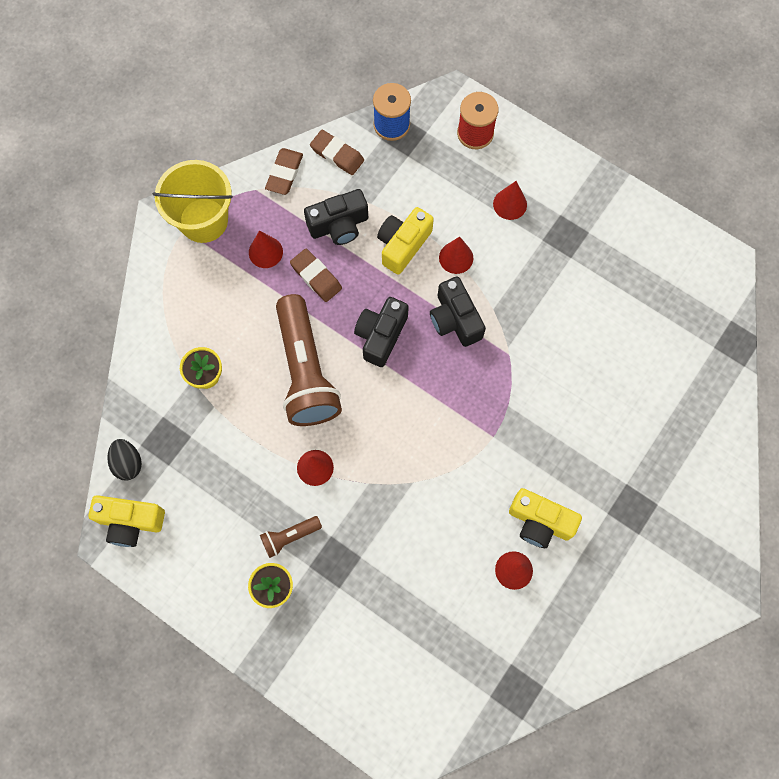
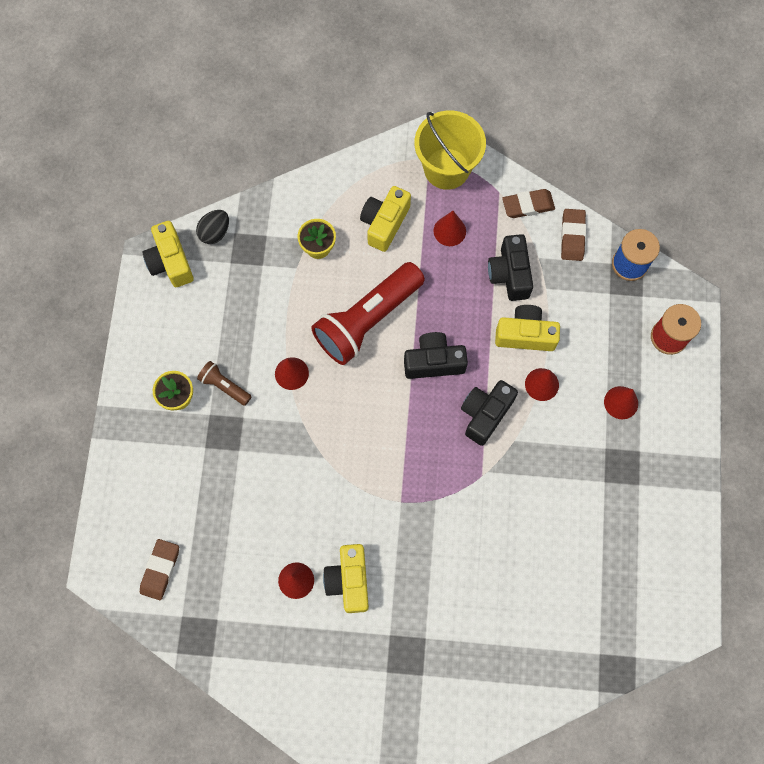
camera: 60 degrees right, 0 degrees up
brown flashlight [276,294,342,426] -> red flashlight [311,262,425,365]
brown eraser [290,249,342,302] -> brown eraser moved to [140,539,179,600]
black camera [304,189,368,245] -> black camera turned 45 degrees clockwise [488,234,533,301]
none -> yellow camera [360,186,411,252]

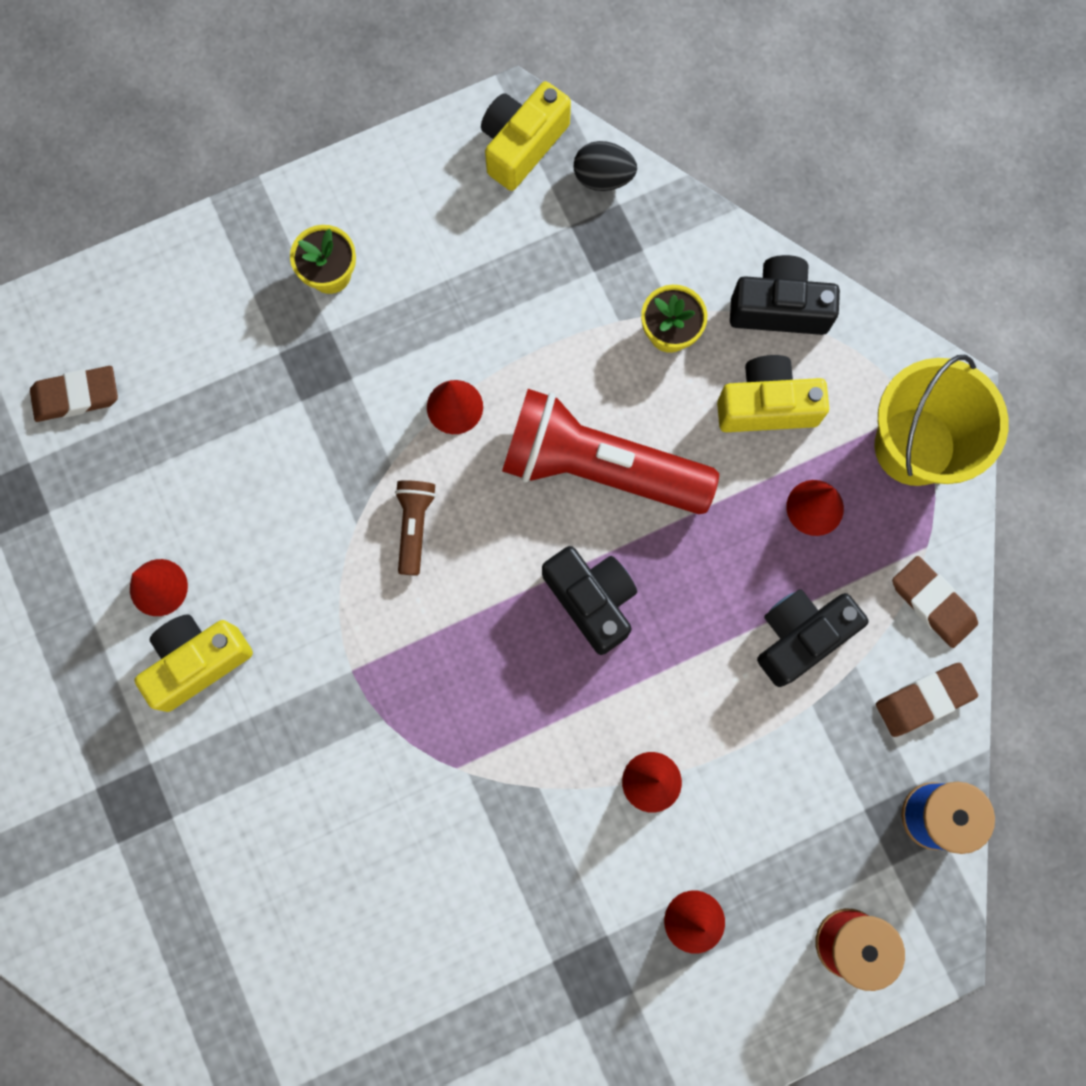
camera: 60 degrees right, 5 degrees up
brown flashlight [197,361,252,406] -> brown flashlight moved to [395,480,436,576]
black camera [461,380,518,446] -> black camera moved to [730,255,840,335]
yellow camera [495,305,560,351] -> none

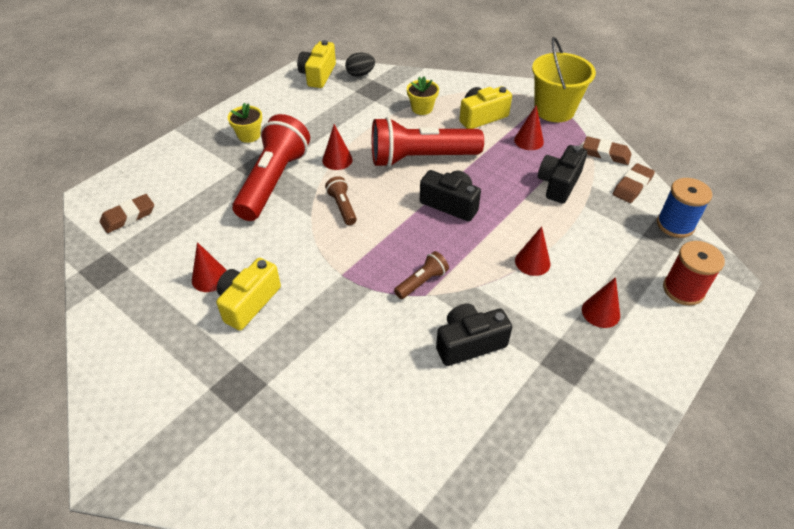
camera: 25 degrees left, 30 degrees down
black camera [730,255,840,335] -> black camera moved to [436,304,512,366]
none -> red flashlight [232,114,310,221]
none -> brown flashlight [394,251,449,299]

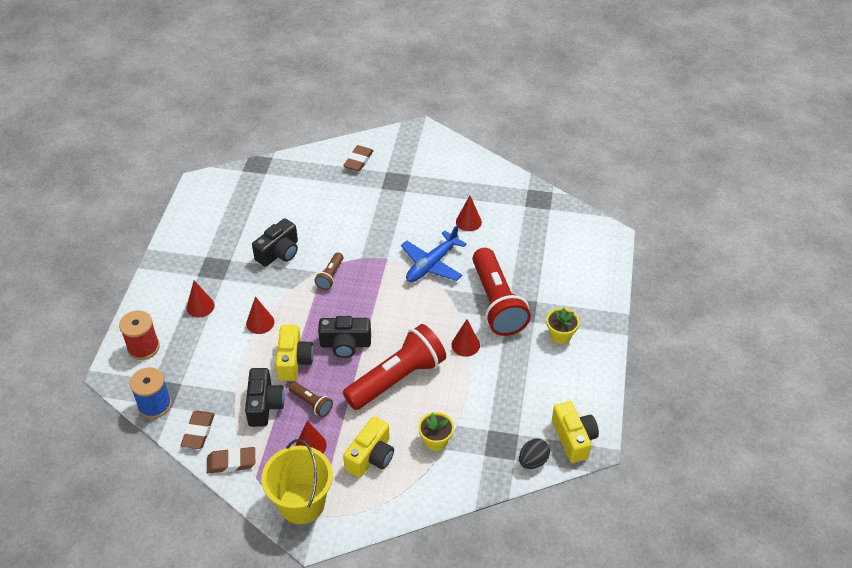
camera: 150 degrees right, 0 degrees up
brown eraser [100,194,154,233] -> brown eraser moved to [343,145,373,171]
yellow camera [216,258,281,330] -> yellow camera moved to [276,325,314,381]
brown flashlight [325,176,357,225] -> brown flashlight moved to [289,382,333,417]
none -> blue plane [401,225,467,282]

